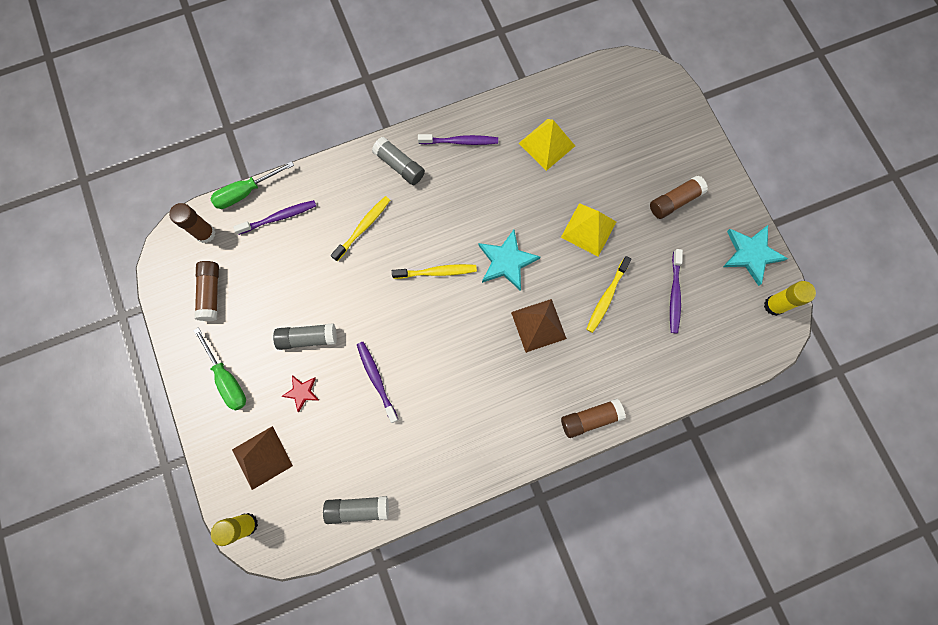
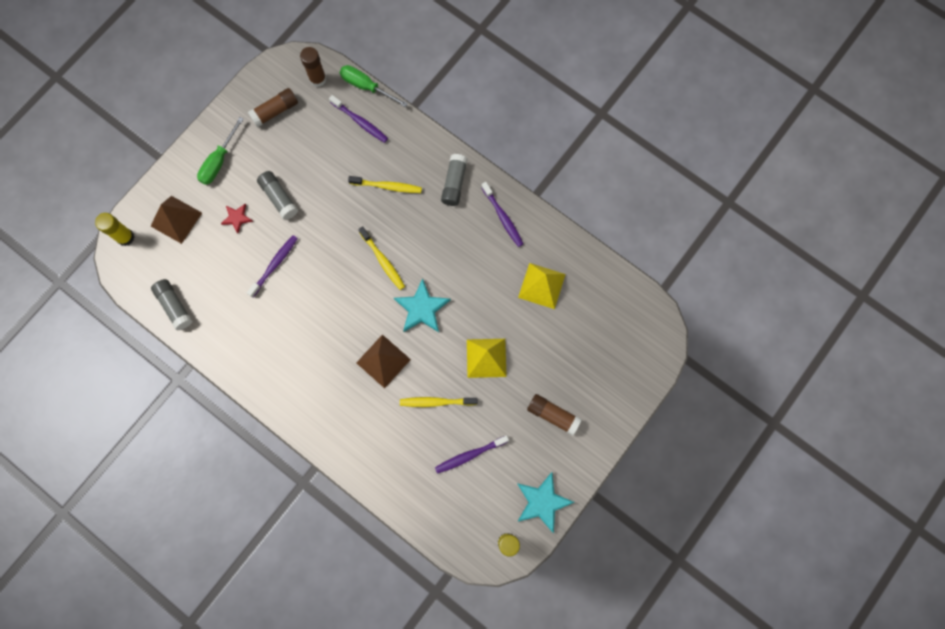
camera: 60 degrees right, 0 degrees up
brown glue stick [561,399,626,438] -> none

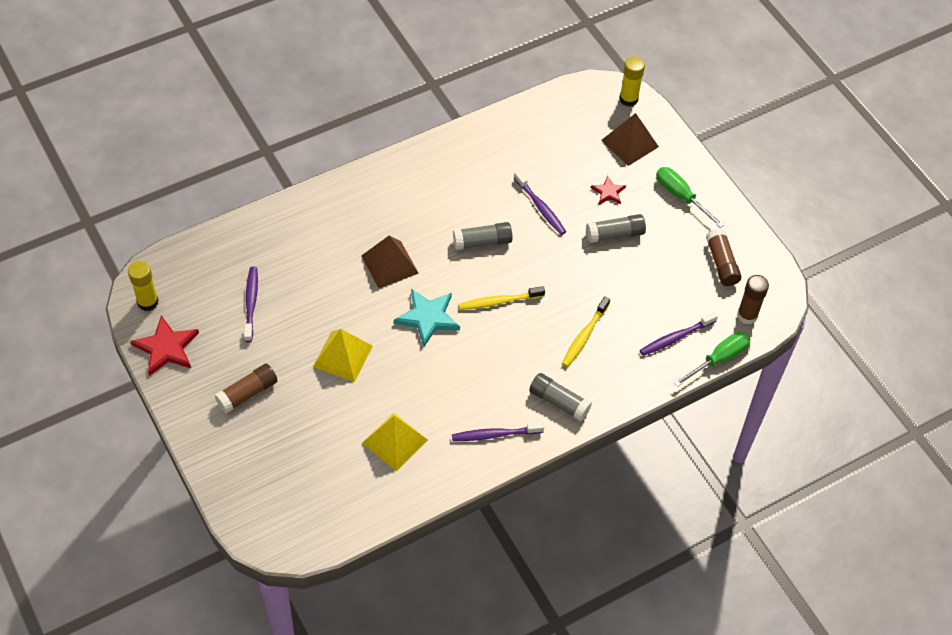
camera: 110 degrees right, 20 degrees down
grey glue stick [151,279,193,331] -> grey glue stick moved to [453,222,512,250]
yellow toothbrush [400,397,477,407] -> none
turquoise star [517,472,575,533] -> red star [130,315,199,376]

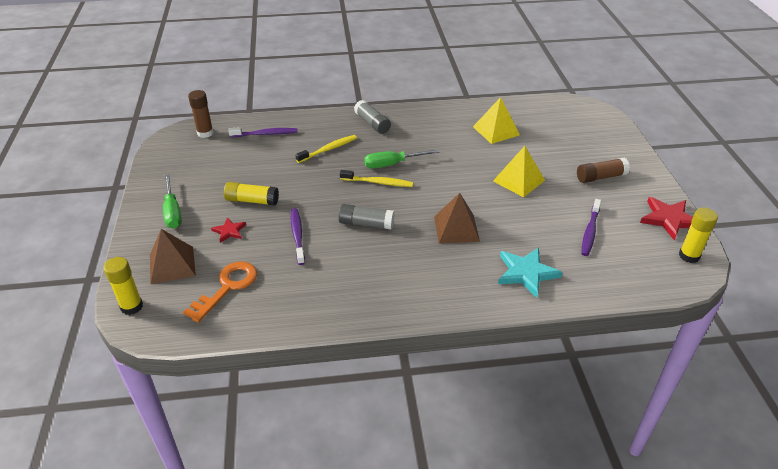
camera: 155 degrees left, 15 degrees down
turquoise star [394,289,460,347] -> turquoise star moved to [498,247,563,298]
purple toothbrush [452,422,544,441] -> none
grey glue stick [586,214,646,243] -> yellow glue stick [224,182,279,206]
green screwdriver [674,331,750,387] -> green screwdriver moved to [364,149,439,168]
brown glue stick [706,229,741,286] -> none
none -> orange key [183,262,257,323]

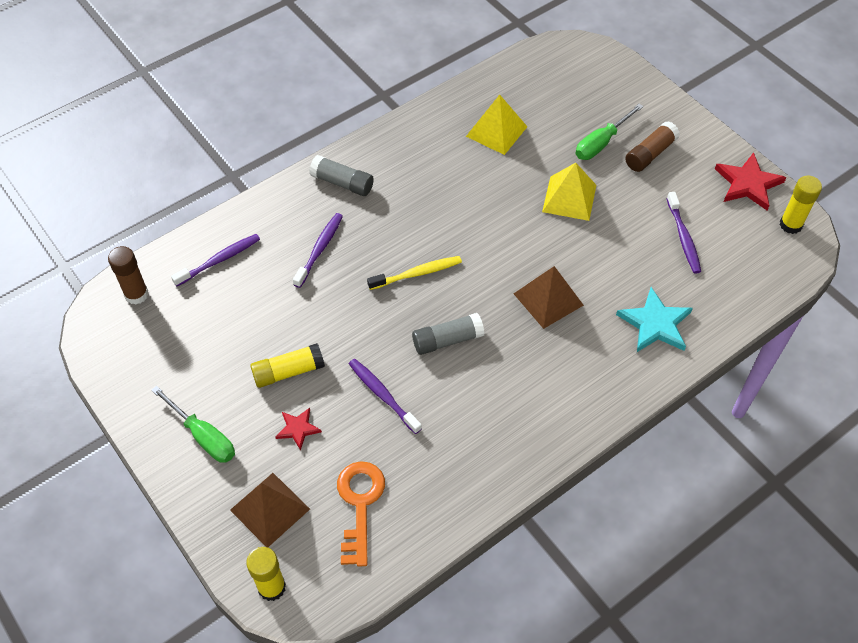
camera: 30 degrees left, 15 degrees up
yellow toothbrush [295,135,357,163] -> purple toothbrush [293,213,343,288]
green screwdriver [364,149,439,168] -> green screwdriver moved to [576,104,644,160]

